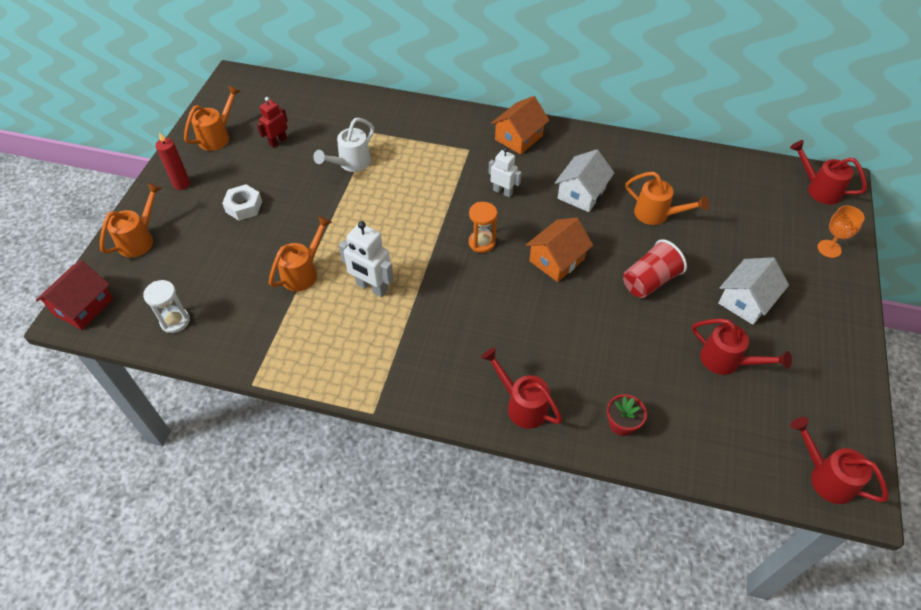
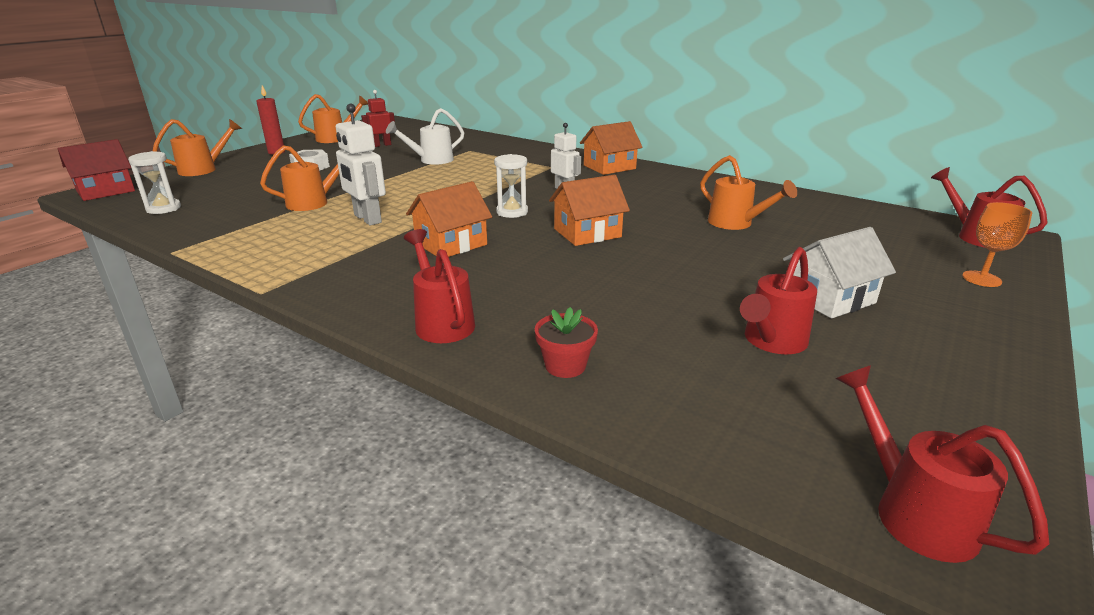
camera: 20 degrees right, 25 degrees down
orange hourglass [469,202,497,253] -> white hourglass [494,154,528,218]
white house [555,149,614,212] -> none
red cup [623,239,687,298] -> none
red watering can [692,318,792,375] -> red watering can turned 75 degrees clockwise [740,247,817,354]
none -> orange house [406,181,492,257]

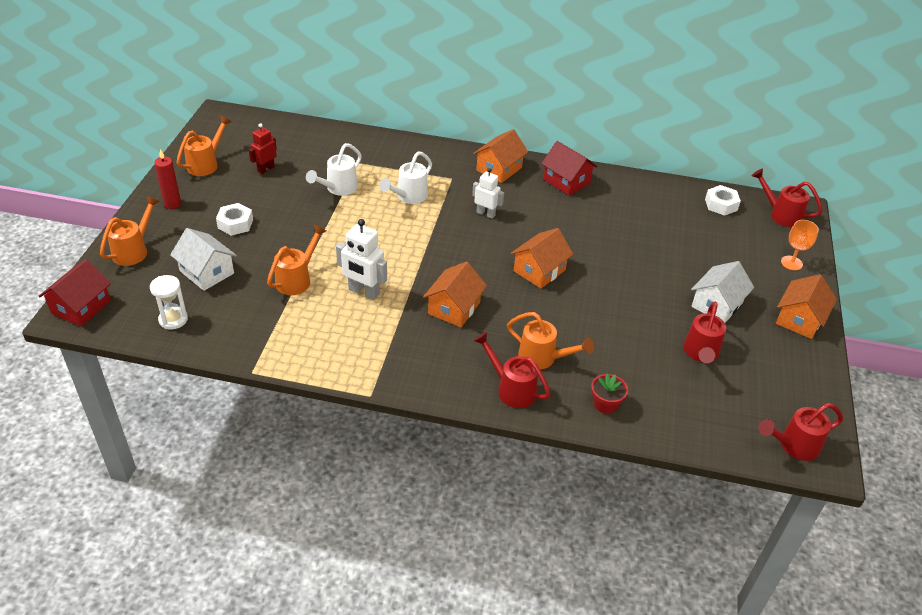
camera: 25 degrees left, 15 degrees up
white hourglass [494,154,528,218] -> none
orange watering can [700,155,797,230] -> orange watering can moved to [507,312,594,370]
red watering can [835,365,1049,563] -> red watering can turned 60 degrees counterclockwise [758,403,843,461]
none -> white house [170,228,237,291]
none -> white watering can [379,151,432,204]
none -> red house [541,141,598,196]
none -> white nut [705,185,741,216]
none -> orange house [776,274,837,339]

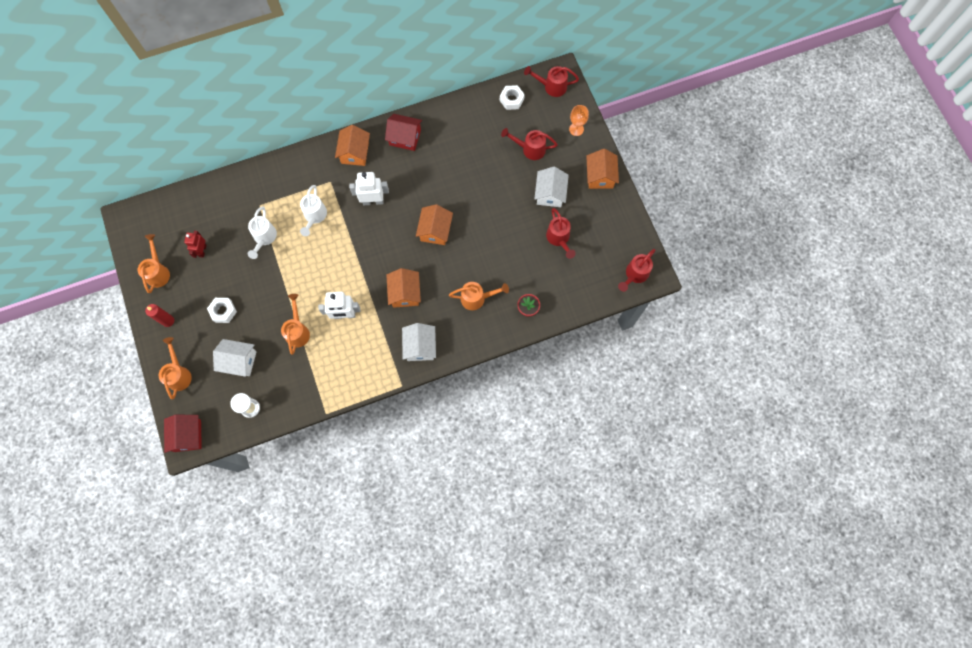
camera: 30 degrees left, 30 degrees up
white robot [472,168,504,219] -> white robot [349,172,389,205], size x1.50
red watering can [473,332,551,408] -> red watering can moved to [501,128,558,160]
none -> white house [402,323,436,361]

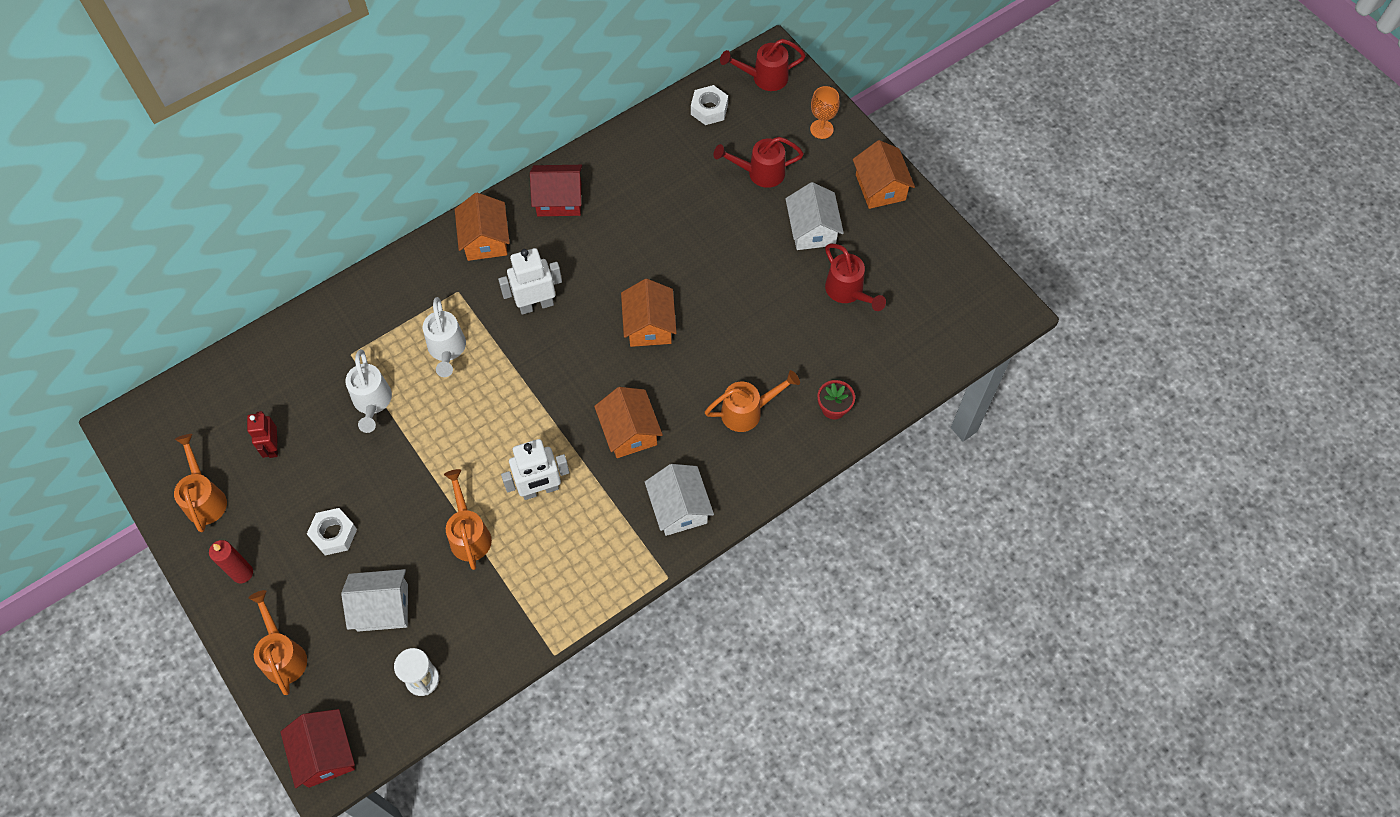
camera: 15 degrees left, 10 degrees down
red watering can [618,249,656,292] -> none

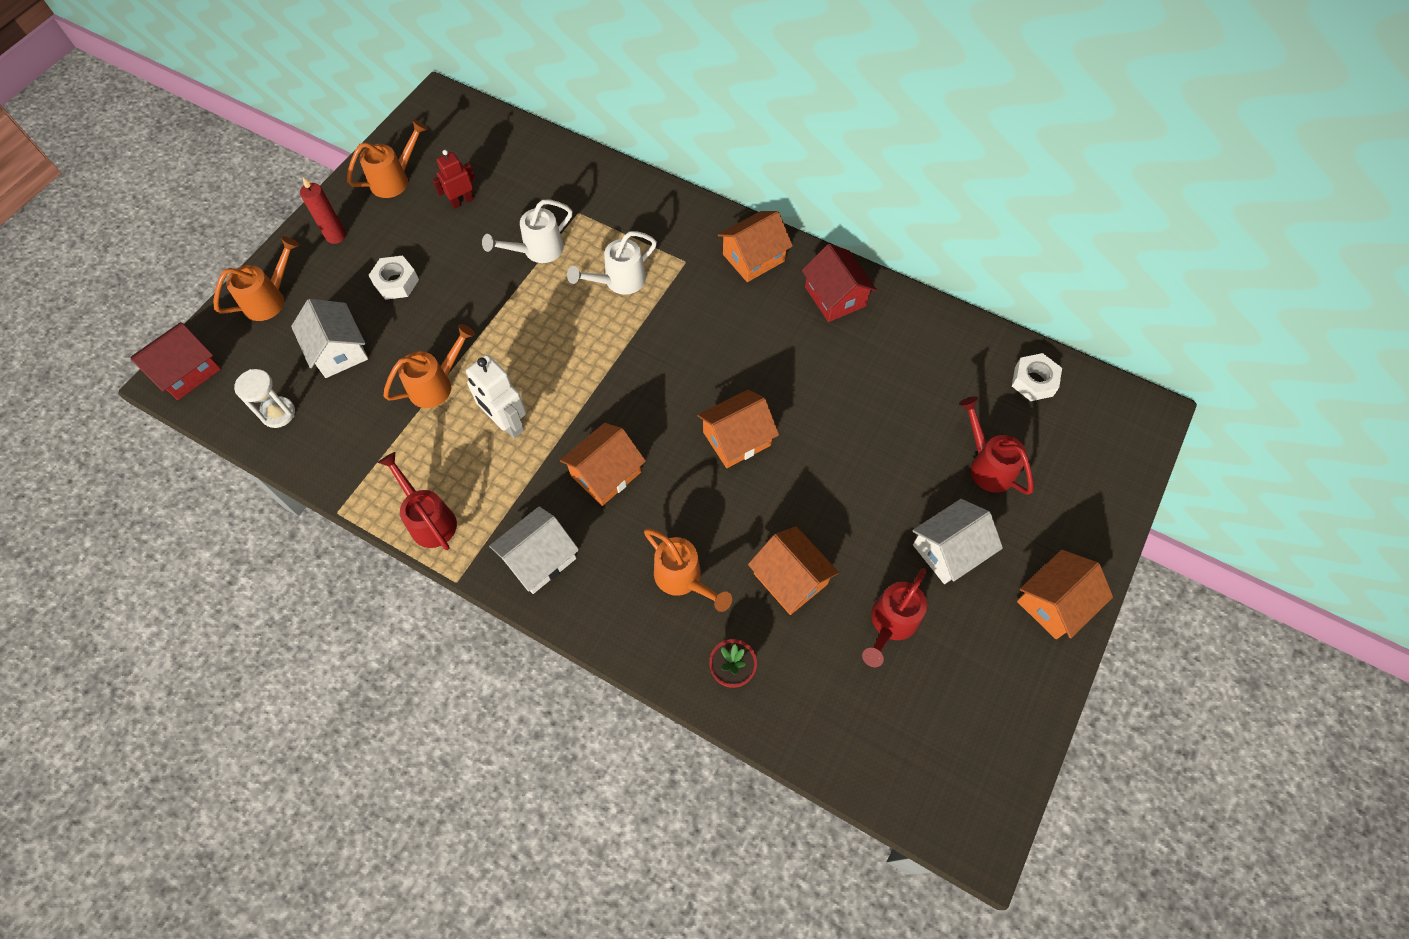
camera: 65 degrees right, 0 degrees up
white robot [498,248,562,315] -> none
red watering can [720,39,806,91] -> red watering can moved to [378,452,457,550]
orange goblet [810,86,840,139] -> none
none -> orange house [748,526,839,615]

